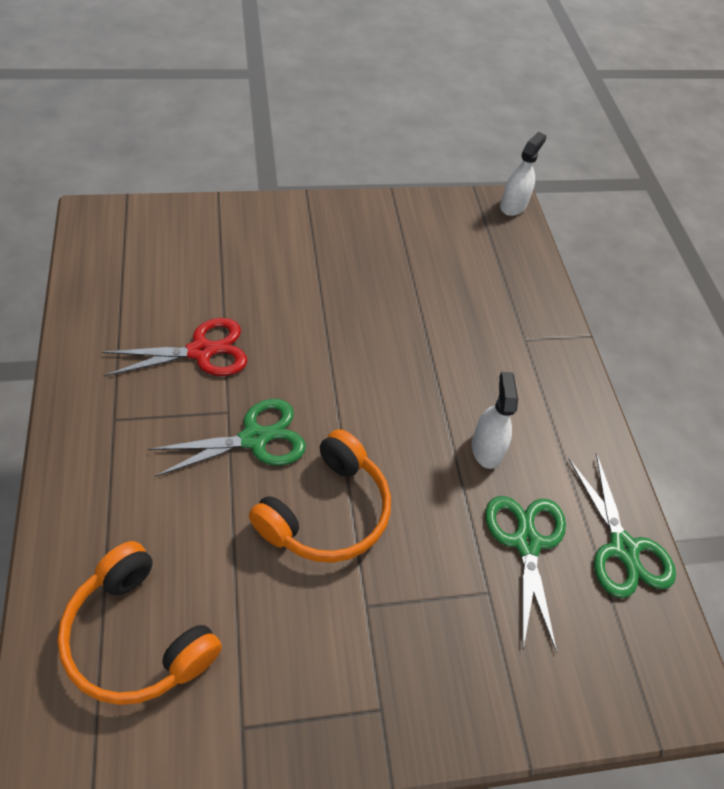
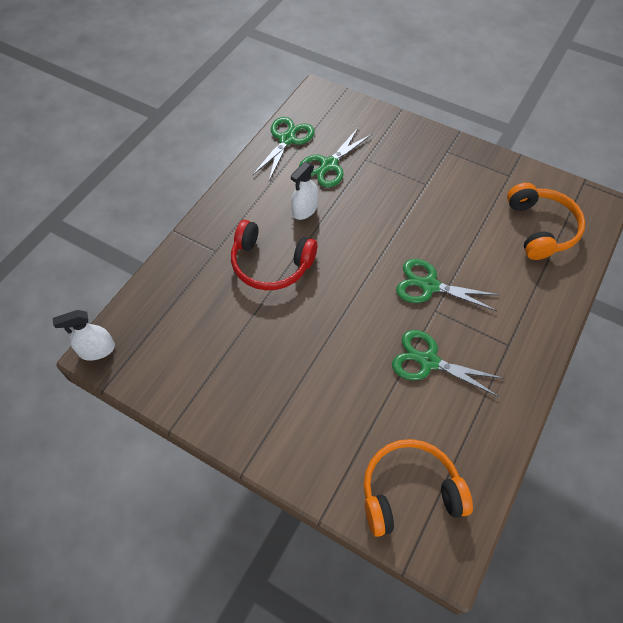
camera: 135 degrees left, 5 degrees up
red scissors [101,318,248,376] -> green scissors [392,330,504,397]
orange headphones [249,429,391,563] -> orange headphones moved to [364,439,473,537]
none -> red headphones [231,220,317,290]

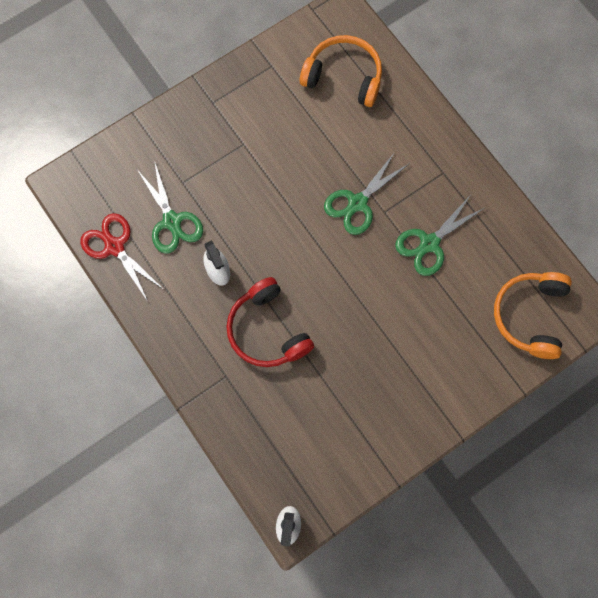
camera: 65 degrees left, 15 degrees up
red headphones [231,220,317,290] -> red headphones turned 105 degrees clockwise [226,277,314,367]
green scissors [252,117,315,181] -> red scissors [80,213,163,300]

